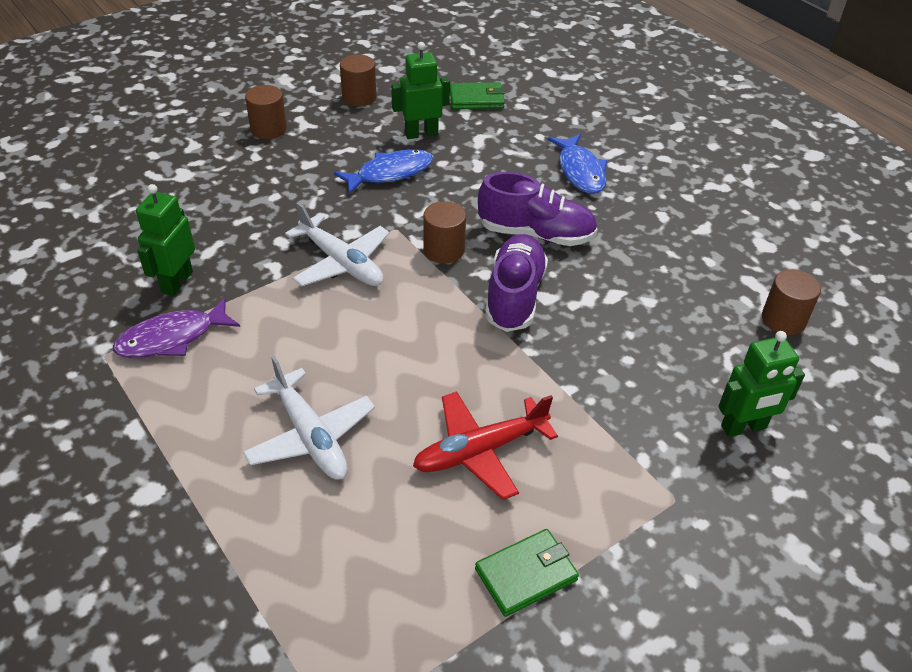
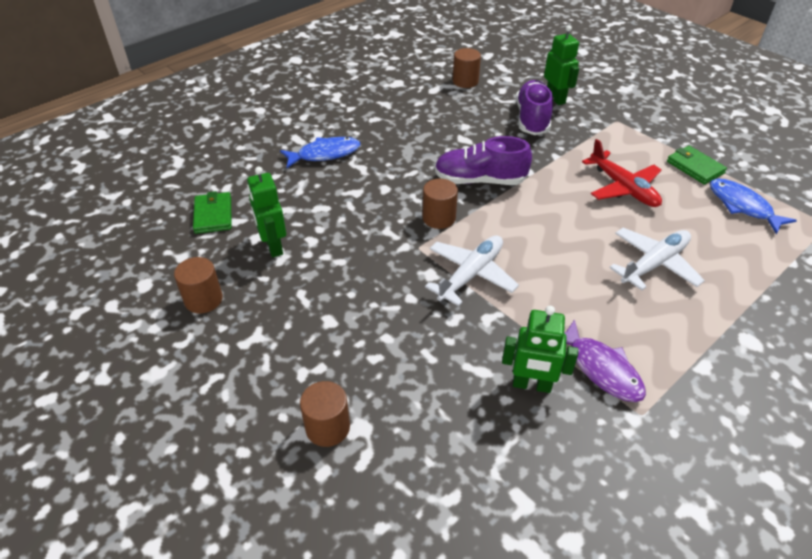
camera: 95 degrees left, 0 degrees up
brown cylinder [245,85,287,139] -> brown cylinder moved to [300,381,350,447]
blue fish [334,149,433,195] -> blue fish moved to [710,178,797,235]
purple shoe [478,172,598,246] -> purple shoe moved to [516,80,553,135]

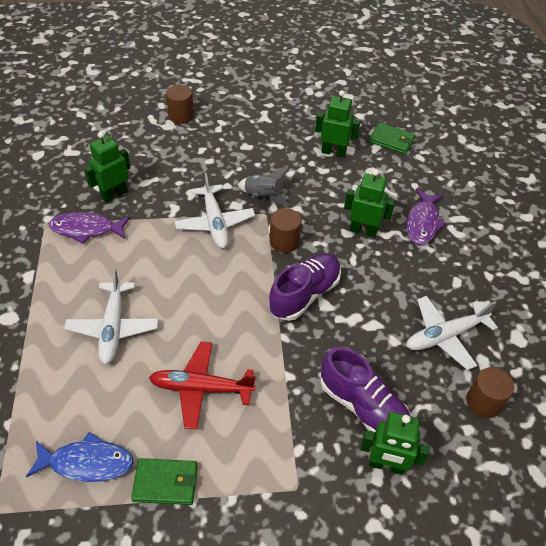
camera: 125 degrees right, 5 degrees up
brown cylinder [174,257,223,314] -> none
blue fish [280,137,360,168] -> purple fish [406,189,447,245]
none -> grey rocket [238,167,290,206]
none -> green robot [344,169,395,237]
none -> white plane [406,296,498,370]

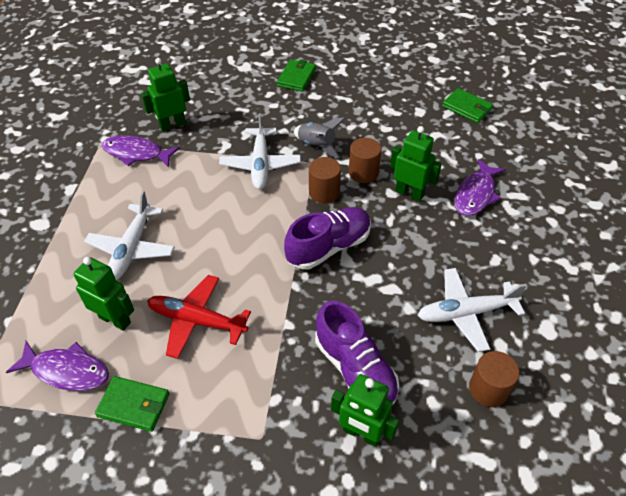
camera: 15 degrees right, 0 degrees up
blue fish [26,432,134,482] -> purple fish [6,341,109,391]
brown cylinder [166,85,194,124] -> brown cylinder moved to [349,138,381,183]
green robot [315,90,361,158] -> green robot moved to [74,257,134,331]
none -> green wallet [277,59,316,92]

